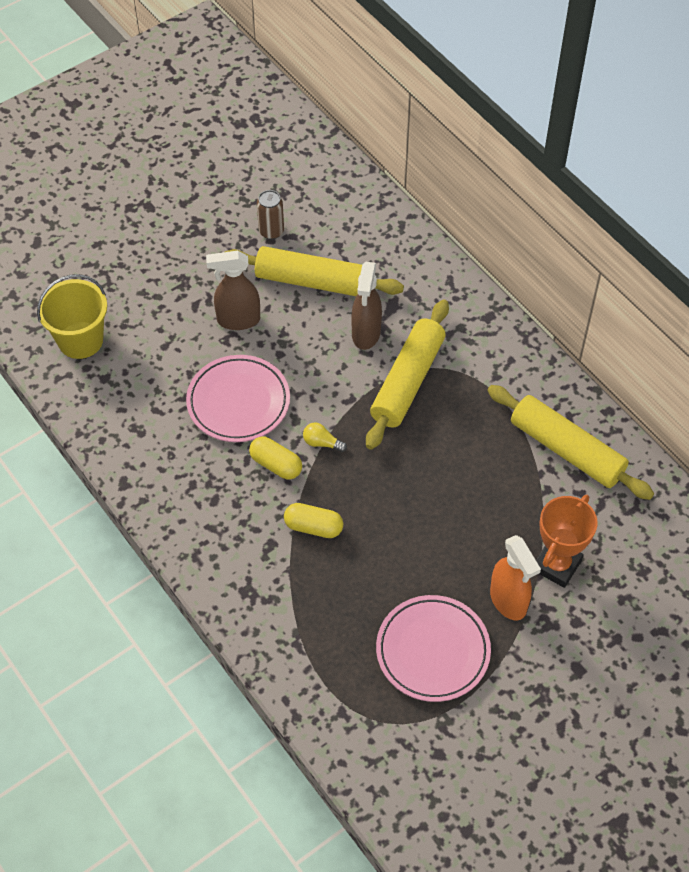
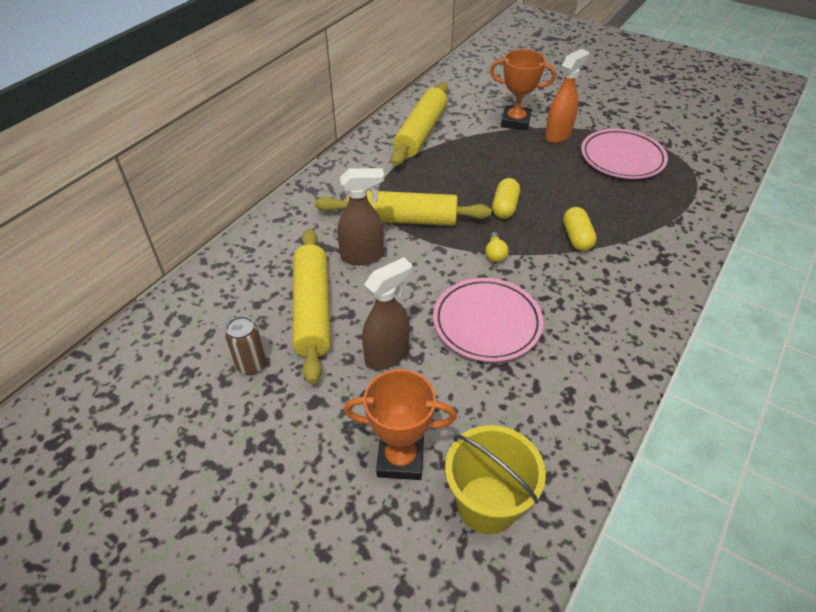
camera: 110 degrees left, 10 degrees down
brown spray bottle [206,251,260,330] -> brown spray bottle turned 105 degrees counterclockwise [362,257,412,370]
yellow capsule [249,436,302,480] -> yellow capsule moved to [492,178,520,219]
none -> orange trophy [344,369,457,480]

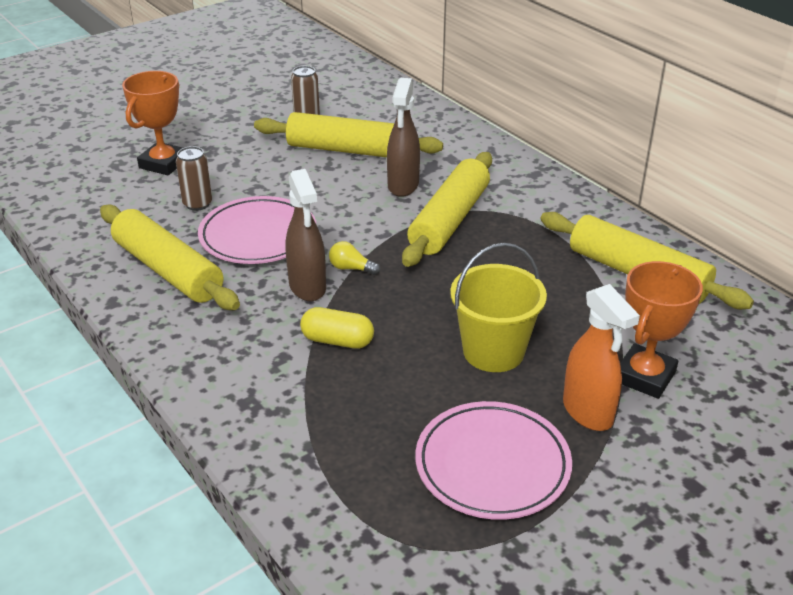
camera: 110 degrees right, 10 degrees down
brown spray bottle [362,257,412,370] -> brown spray bottle moved to [286,169,326,301]
yellow bucket [445,425,546,534] -> yellow bucket moved to [450,243,547,372]
yellow capsule [492,178,520,219] -> none
none -> yellow rolling pin [100,205,240,310]
none -> brown can [176,146,212,211]

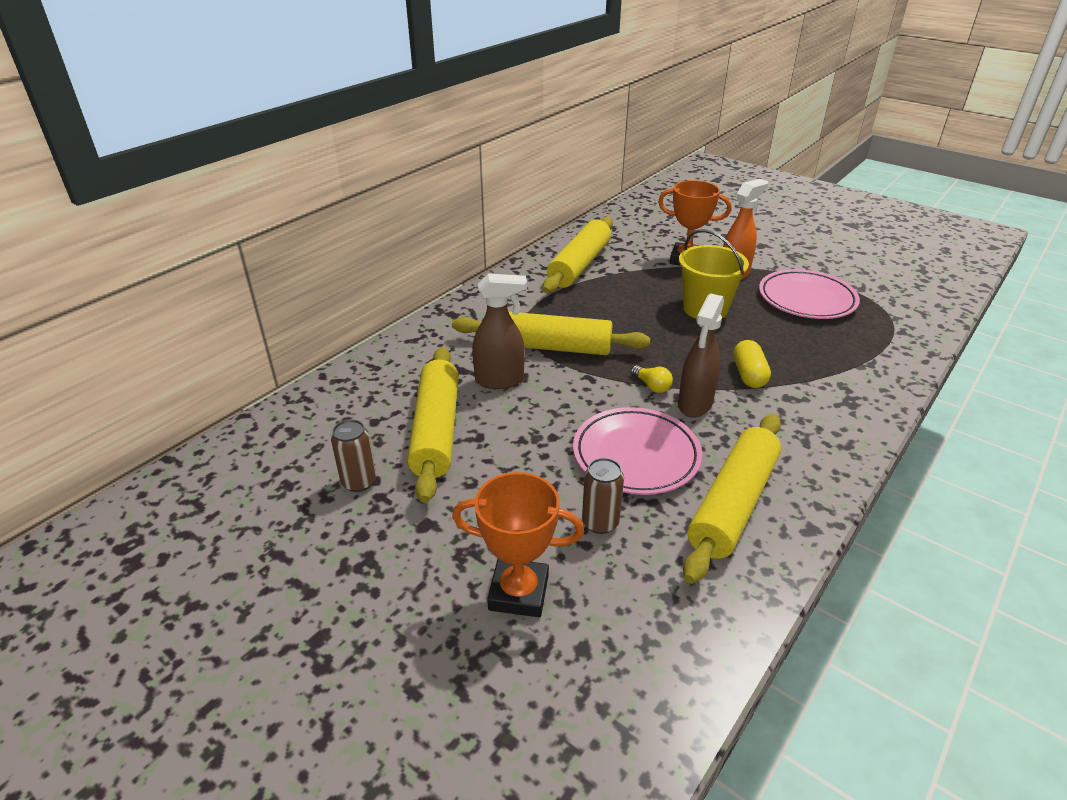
camera: 105 degrees left, 0 degrees up
brown spray bottle [286,169,326,301] -> brown spray bottle turned 150 degrees clockwise [678,293,724,418]
yellow light bulb [329,241,380,275] -> yellow light bulb turned 45 degrees counterclockwise [631,365,673,393]

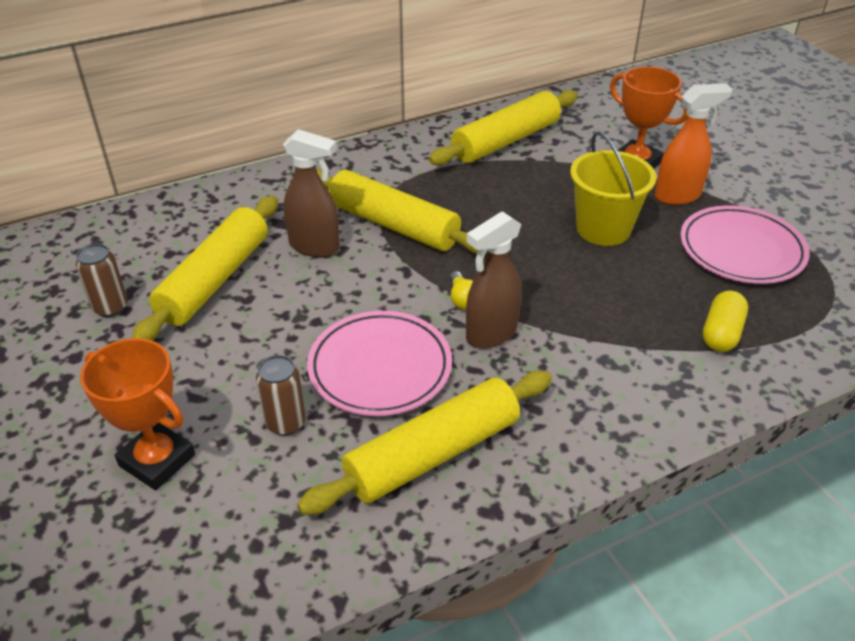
camera: 25 degrees right, 5 degrees up
yellow capsule [733,340,771,388] -> yellow capsule moved to [703,290,748,352]

